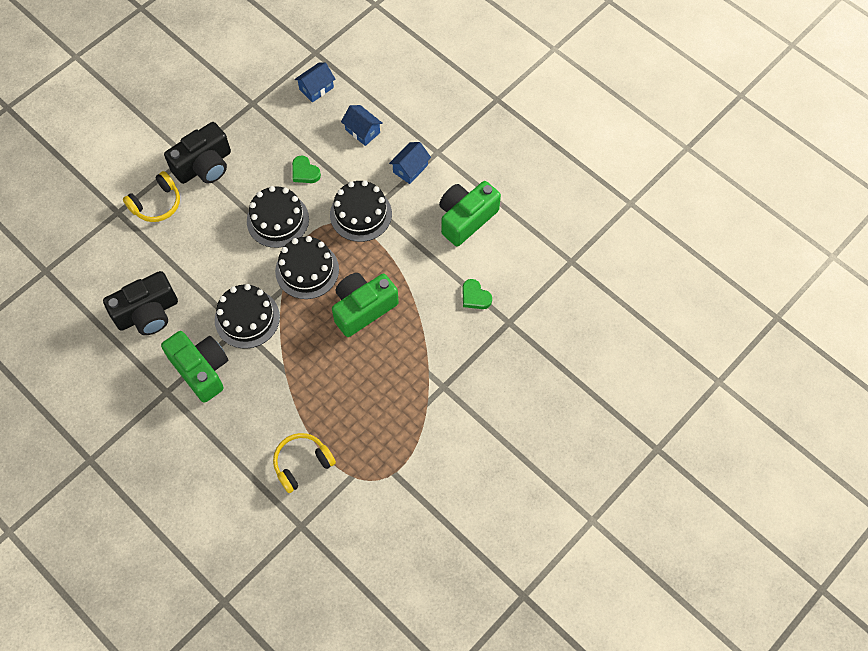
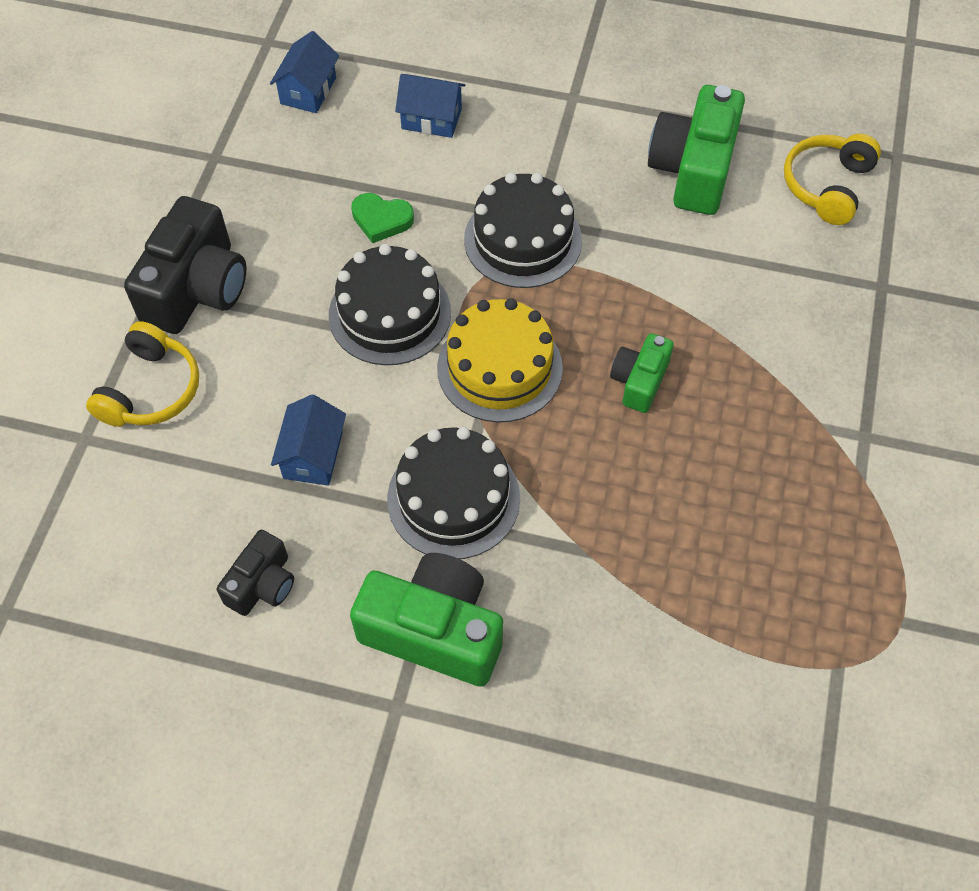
camera: 30 degrees left, 5 degrees down
black camera [103,271,178,335] -> black camera [217,530,294,616], size x0.56
yellow headphones [273,433,336,493] -> yellow headphones moved to [784,134,881,225]
black cake [275,236,339,299] -> yellow cake [437,298,563,422]
green camera [332,273,399,337] -> green camera [610,333,674,413], size x0.56
blue house [389,142,431,184] -> blue house moved to [271,394,346,486]
green heart [462,279,492,309] -> none

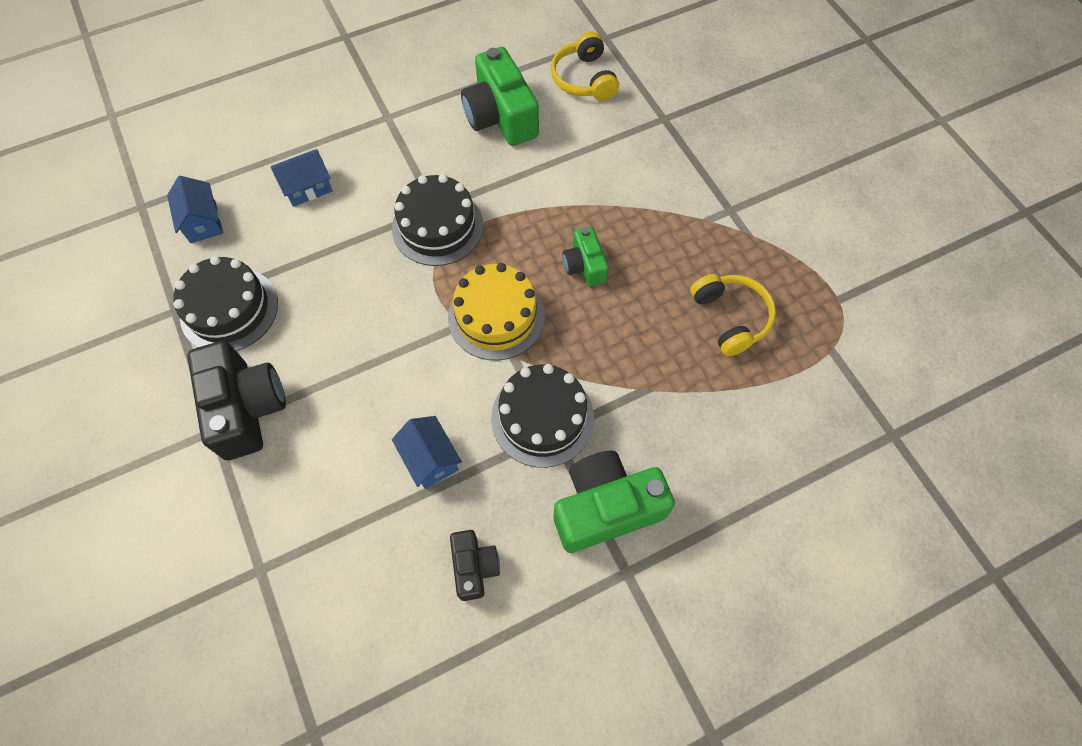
camera: 40 degrees left, 5 degrees up
yellow headphones [86,321,199,427] -> yellow headphones moved to [690,274,776,356]
black cake [329,244,451,365] -> black cake moved to [173,256,278,351]
green heart [351,193,414,243] -> none

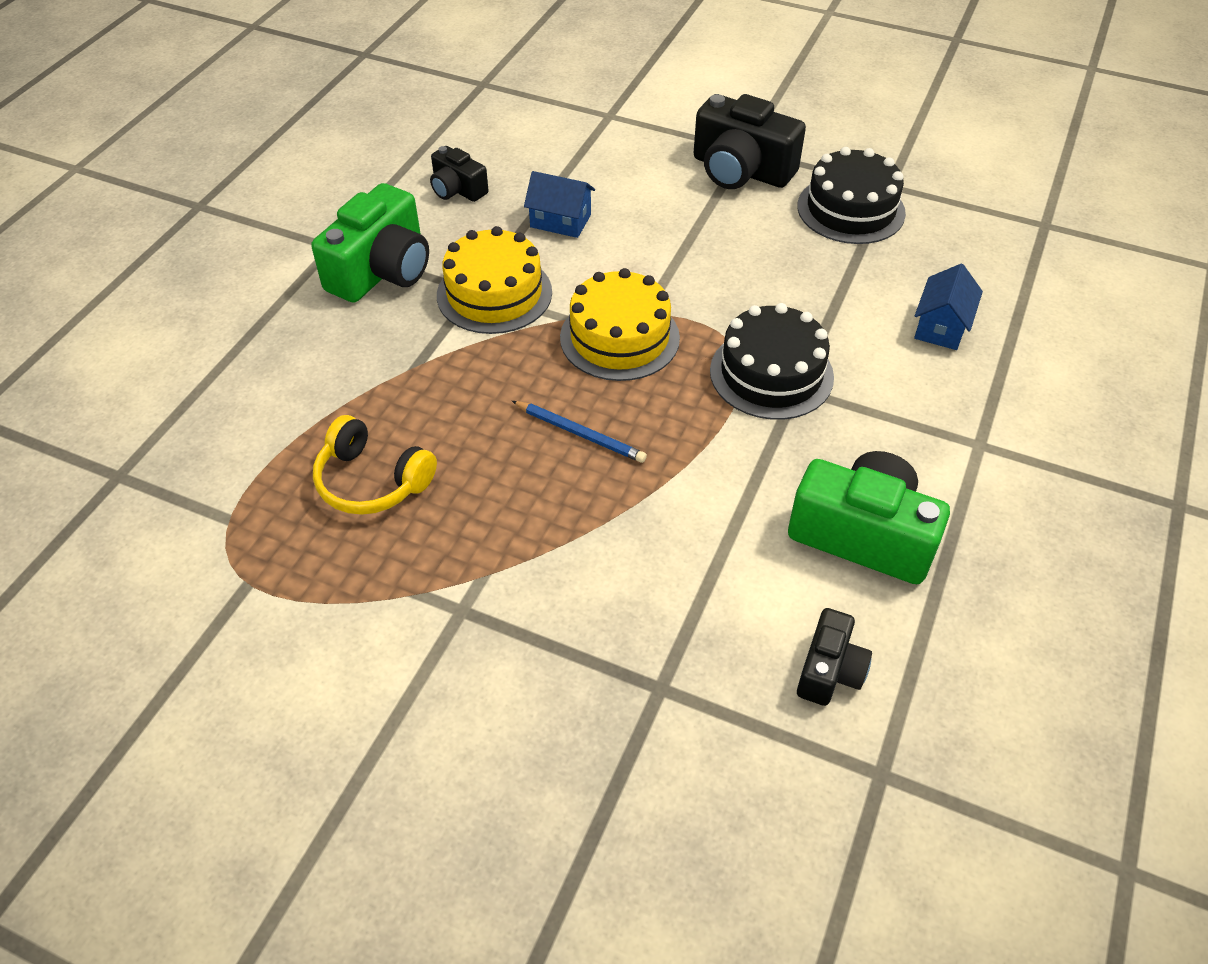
camera: 140 degrees right, 15 degrees down
blue house [167,176,223,243] -> none
black cake [491,364,594,468] -> yellow cake [437,226,552,334]
yellow headphones [551,32,619,100] -> black camera [797,608,872,706]
green camera [562,226,609,286] -> blue pencil [512,401,647,463]

